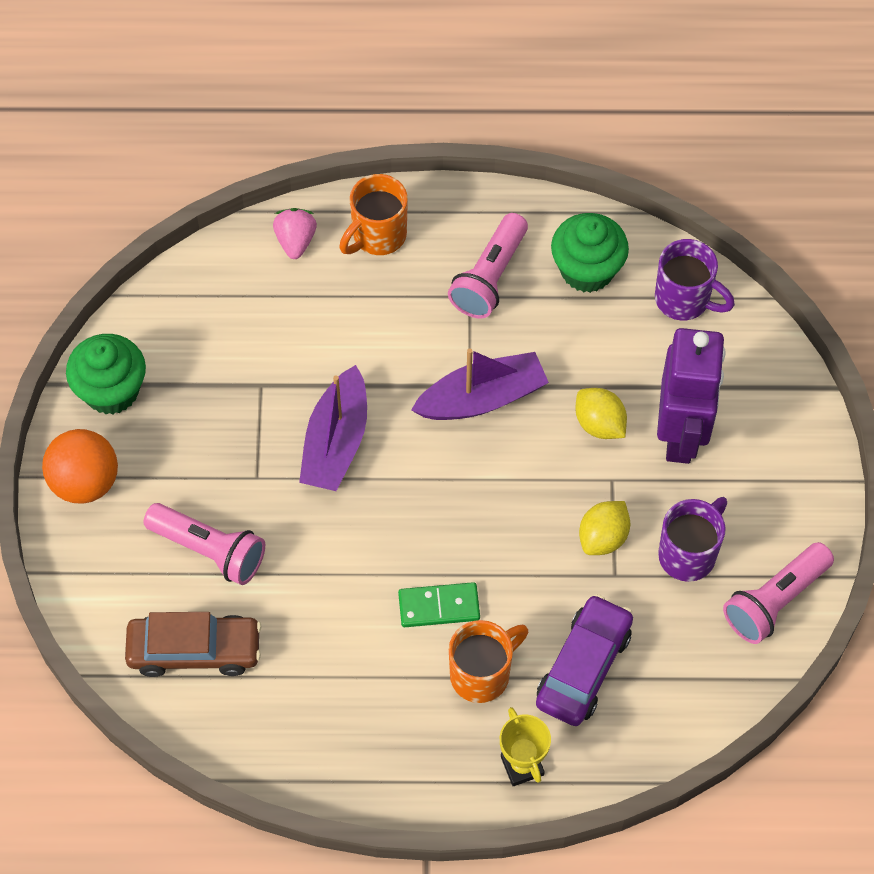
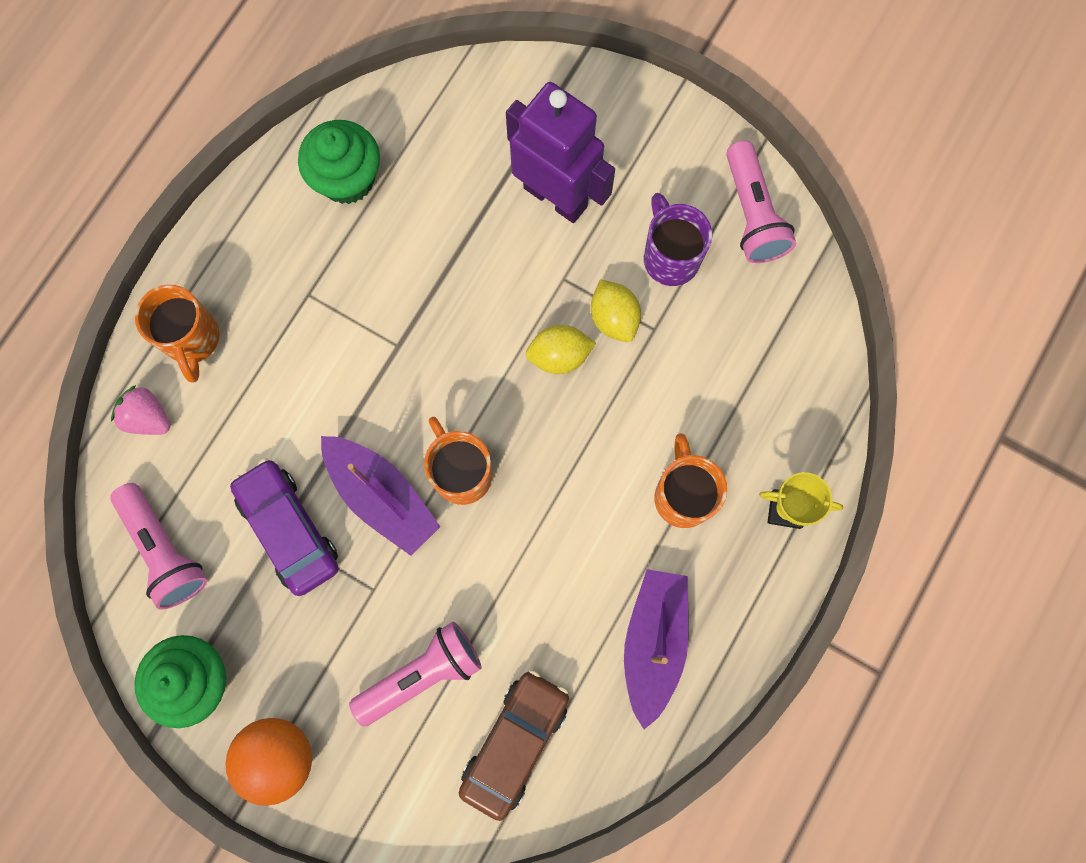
camera: 60 degrees left, 15 degrees up
green domino [398,582,480,627] -> none
purple boat [411,348,549,420] -> purple boat moved to [624,569,689,730]
pink flashlight [448,213,528,319] -> pink flashlight moved to [110,483,207,610]
purple car [536,594,633,726] -> purple car moved to [230,458,339,596]
yellow lemon [576,388,627,439] -> yellow lemon moved to [525,325,596,374]
purple mug [655,239,735,320] -> none
none -> orange mug [424,417,493,505]

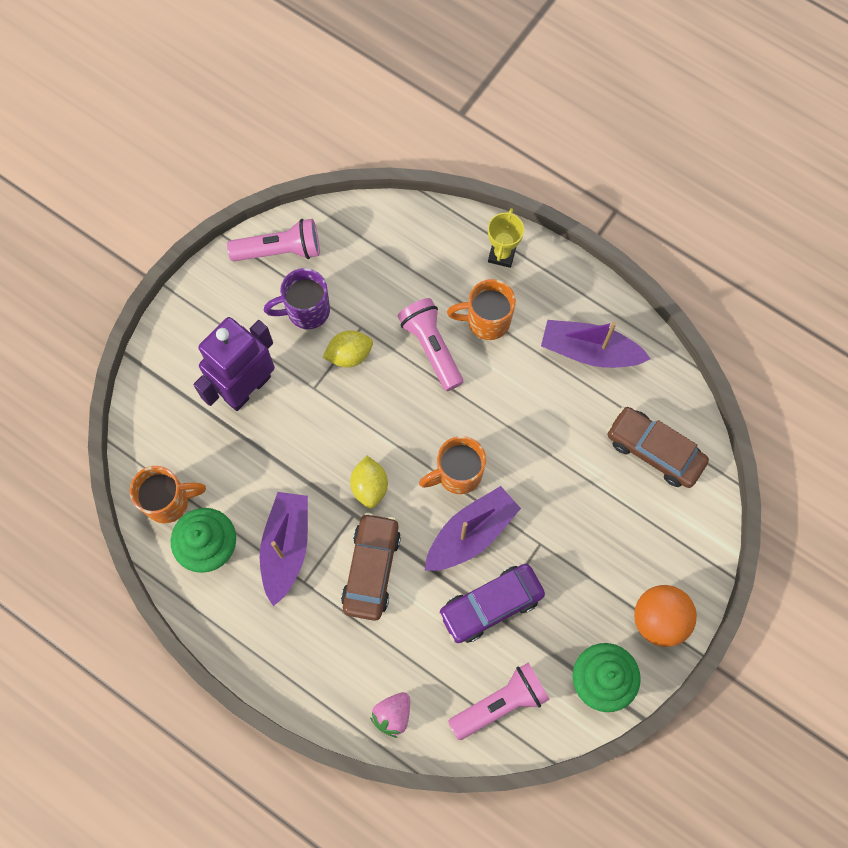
camera: 85 degrees left, 5 degrees down
orange mug [135,284,219,383] -> orange mug moved to [130,466,206,523]
pink flashlight [349,622,482,726] -> pink flashlight moved to [397,298,463,391]
yellow lemon [525,325,596,374] -> yellow lemon moved to [350,456,388,508]
none -> purple boat [260,492,308,606]
none -> brown car [341,513,401,621]

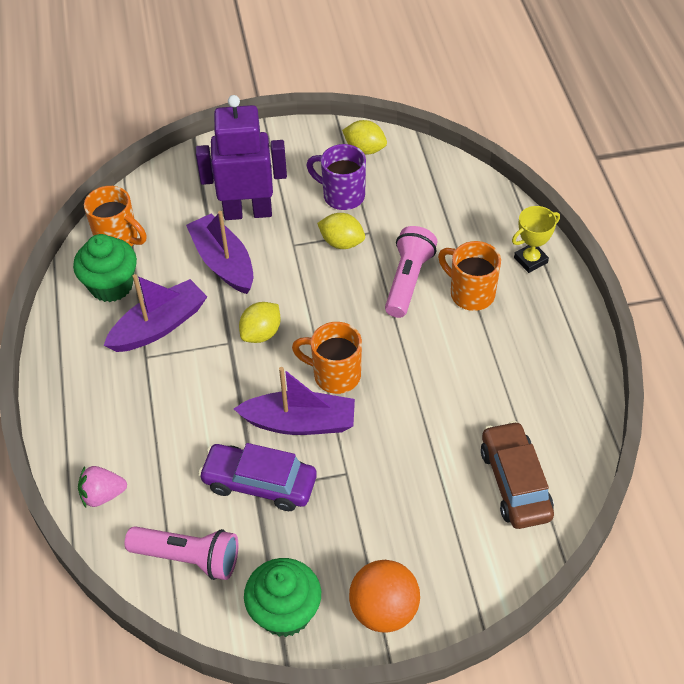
camera: 45 degrees right, 20 degrees down
pink flashlight [227,219,320,261] -> yellow lemon [342,120,387,155]
brown car [341,513,401,621] -> none
purple boat [541,320,651,368] -> purple boat moved to [186,211,253,294]

